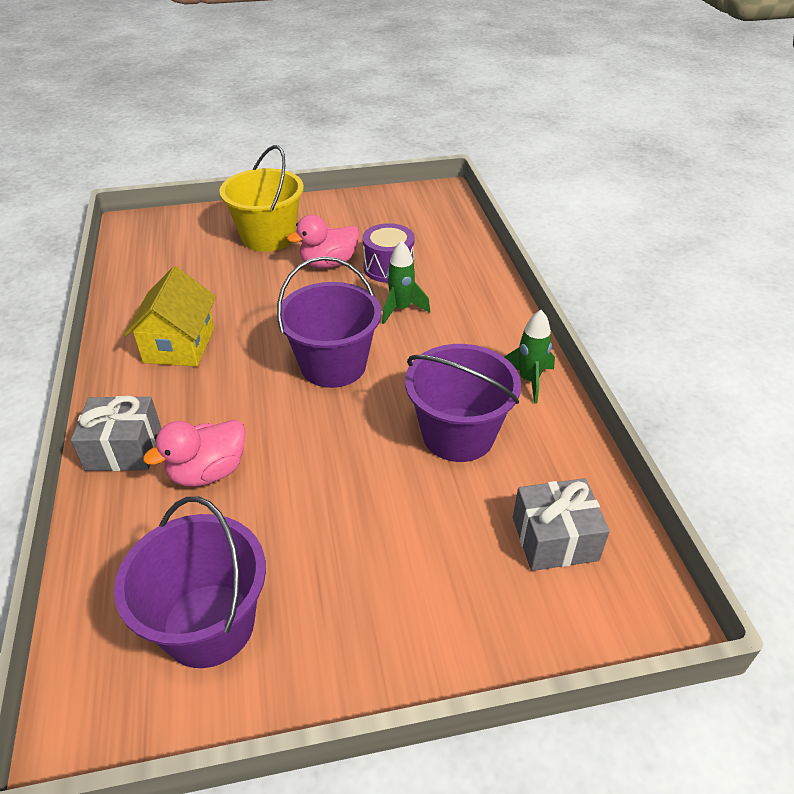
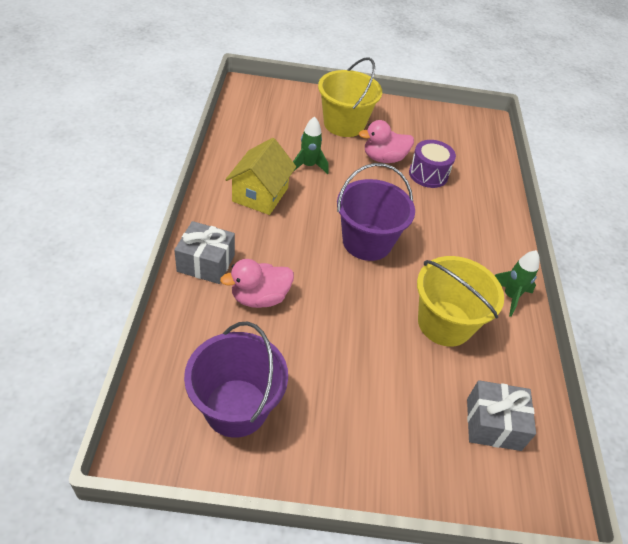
camera: 10 degrees right, 5 degrees up
green rocket [382,241,430,324] -> green rocket moved to [293,116,329,174]
purple bucket [405,344,521,462] -> yellow bucket [417,256,504,347]

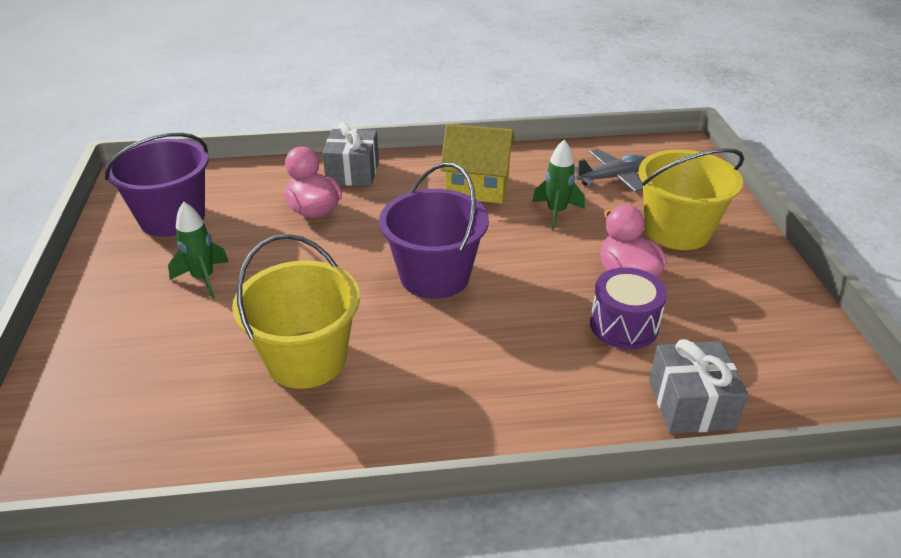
camera: 85 degrees right, 10 degrees down
grey gift [467,380,536,451] -> grey gift moved to [649,339,748,434]
green rocket [494,250,540,317] -> green rocket moved to [168,202,229,299]
none -> grey plane [574,149,646,192]

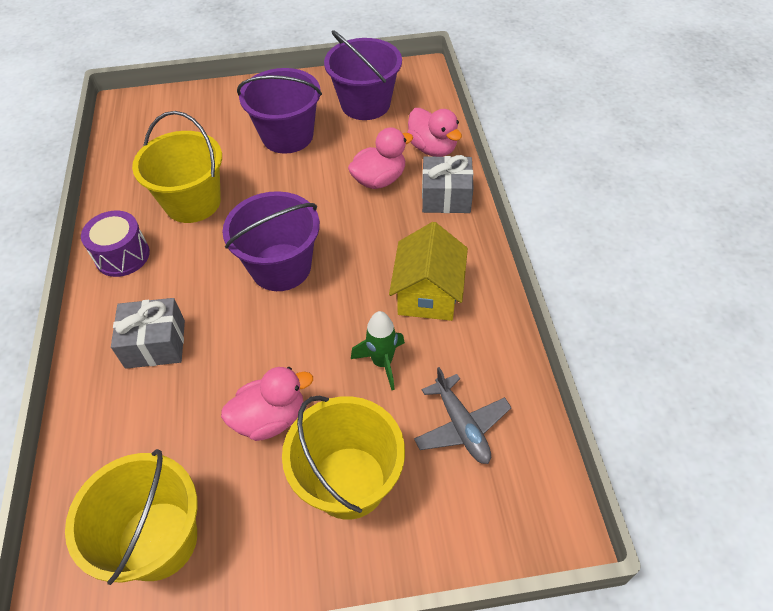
camera: 90 degrees right, 15 degrees up
green rocket [168,202,229,299] -> purple bucket [237,68,322,154]
purple drum [590,267,667,349] -> purple drum moved to [81,211,150,277]
grey gift [649,339,748,434] -> grey gift moved to [111,298,185,369]
none -> yellow bucket [65,449,198,585]
none -> pink duck [407,108,462,157]

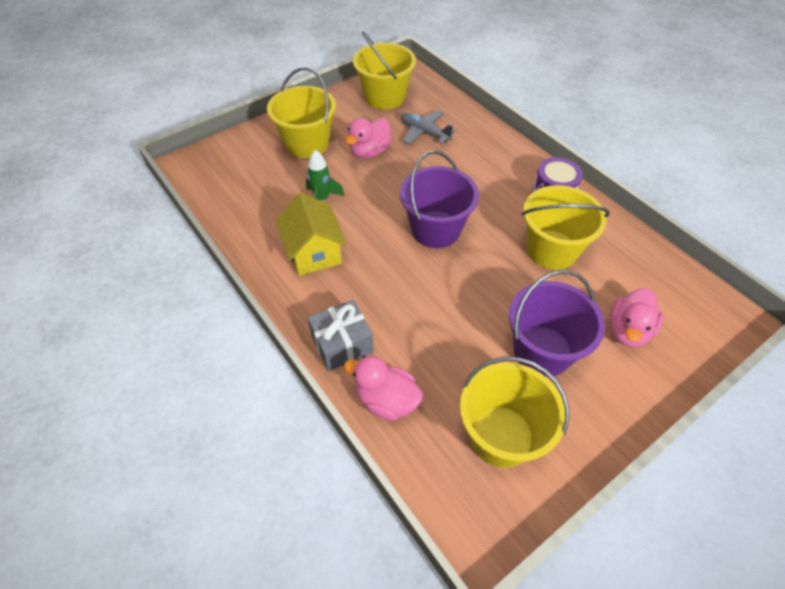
camera: 150 degrees right, 0 degrees up
grey gift [111,298,185,369] -> none
purple bucket [324,30,402,120] -> yellow bucket [460,357,569,468]
pink duck [348,127,413,189] -> pink duck moved to [609,288,663,347]
grey plane [414,367,512,464] -> grey plane moved to [401,110,456,145]

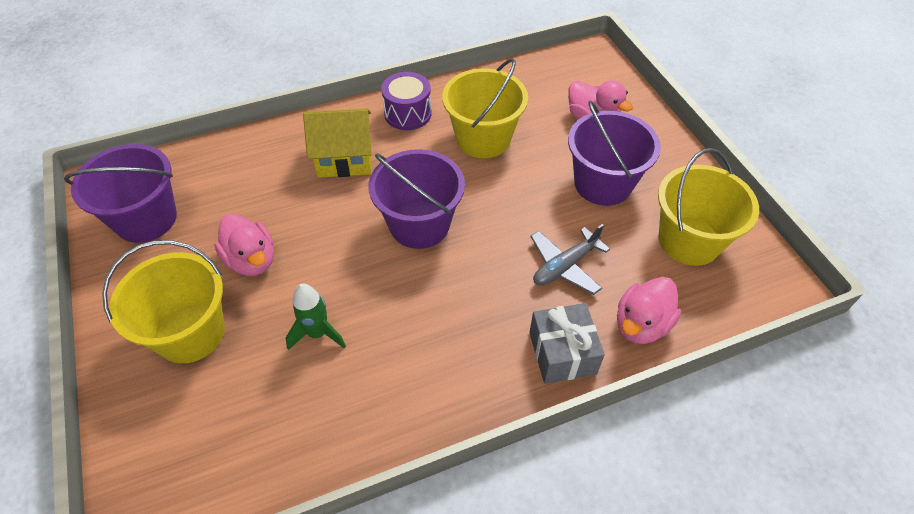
camera: 75 degrees left, 0 degrees up
yellow house [276,192,347,276] -> yellow house moved to [303,108,371,178]
yellow bucket [353,32,416,110] -> purple bucket [64,144,177,243]
grey plane [401,110,456,145] -> grey plane moved to [530,224,610,295]

